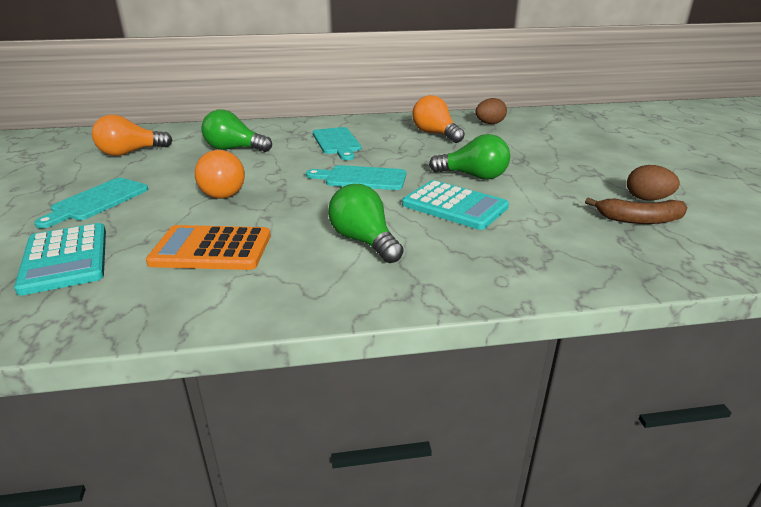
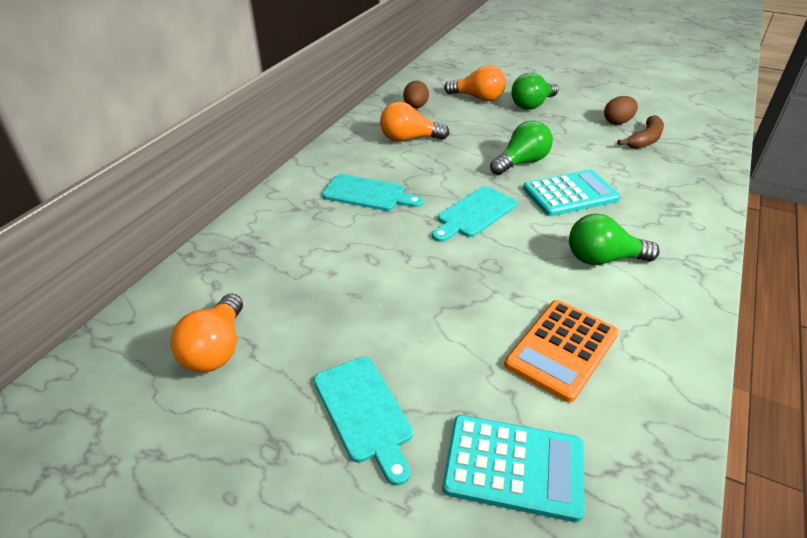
camera: 55 degrees left, 10 degrees up
orange light bulb [195,150,245,199] -> orange light bulb moved to [444,65,506,101]
green light bulb [201,109,272,152] -> green light bulb moved to [512,73,559,110]

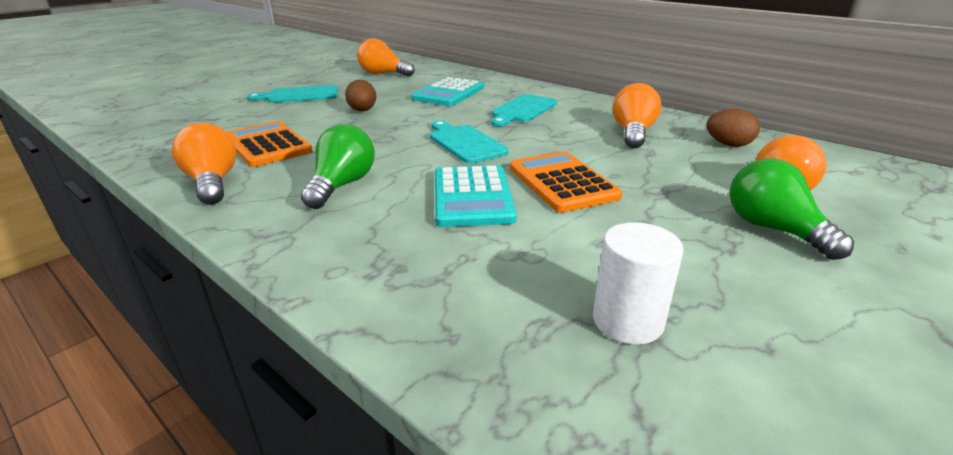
camera: 105 degrees right, 10 degrees down
turquoise calculator [442,415,585,522] -> turquoise calculator moved to [411,77,484,106]
green light bulb [490,120,553,175] -> orange calculator [510,151,622,213]
brown egg [604,96,638,125] -> brown egg moved to [345,80,376,111]
brown banana [618,115,664,149] -> white cylinder [593,222,683,345]
none -> orange light bulb [172,123,237,205]

